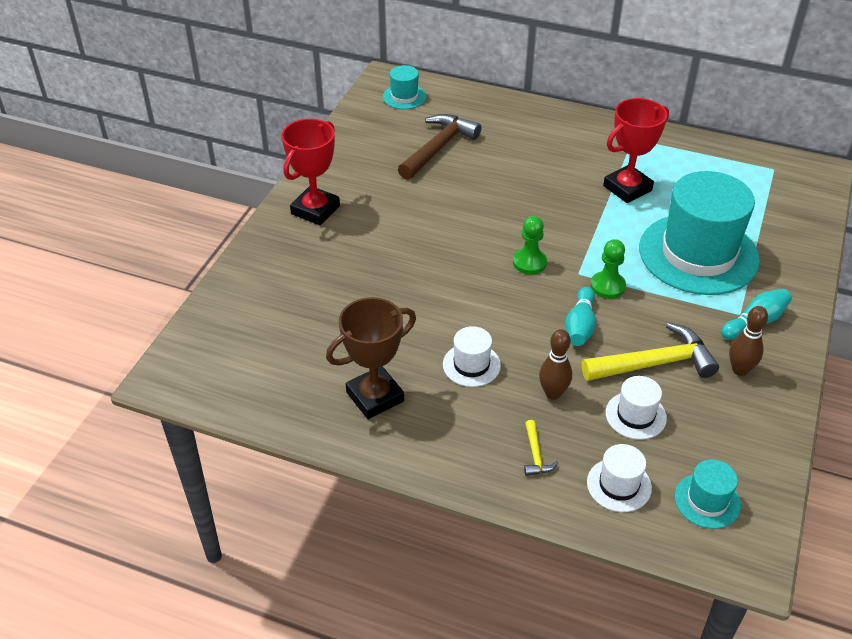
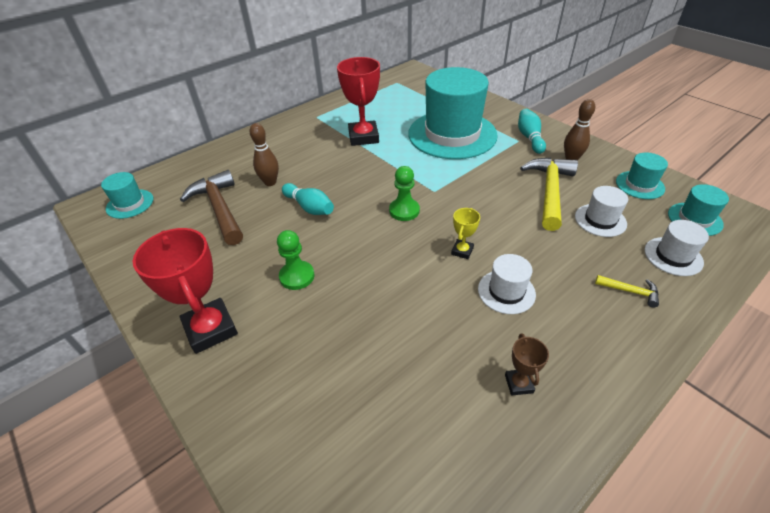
camera: 60 degrees left, 0 degrees up
brown trophy [326,297,416,419] -> brown trophy [505,333,549,395], size x0.48
brown bowling pin [539,329,572,400] -> brown bowling pin moved to [249,123,279,186]
turquoise bowling pin [565,287,596,346] -> turquoise bowling pin moved to [282,183,334,215]
green pawn [590,239,626,299] -> green pawn moved to [277,230,314,290]
none -> yellow trophy [451,208,480,259]
none -> turquoise hat [616,152,668,199]

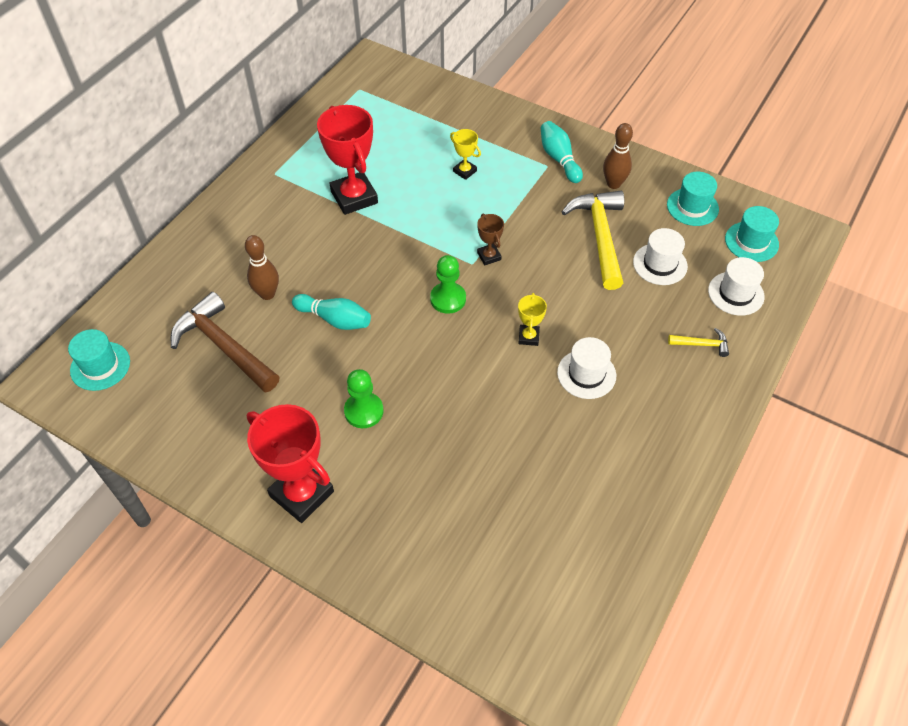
camera: 20 degrees left, 10 degrees up
turquoise hat [408,67,498,159] -> yellow trophy [450,129,481,180]
brown trophy [505,333,549,395] -> brown trophy moved to [477,213,504,265]

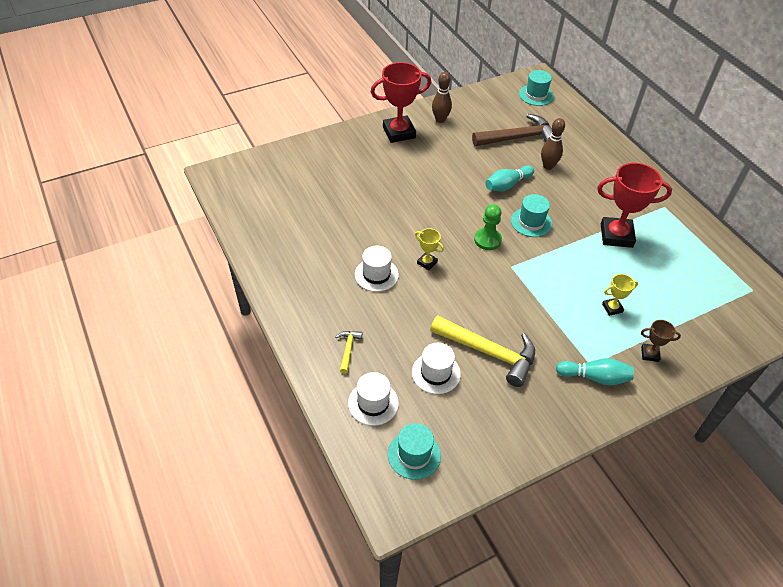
camera: 120 degrees right, 5 degrees down
green pawn [344,369,383,428] -> none
brown trophy [477,213,504,265] -> brown trophy moved to [641,320,681,362]
brown bowling pin [603,123,633,189] -> brown bowling pin moved to [432,72,452,123]
turquoise hat [667,172,719,226] -> turquoise hat moved to [511,194,552,237]
yellow hammer [668,328,729,357] -> yellow hammer turned 150 degrees clockwise [335,331,362,374]

